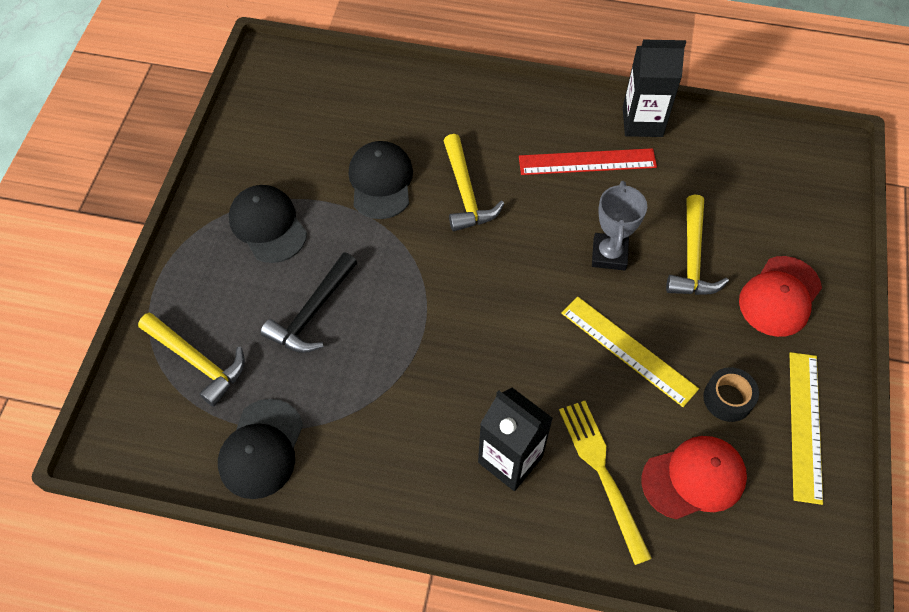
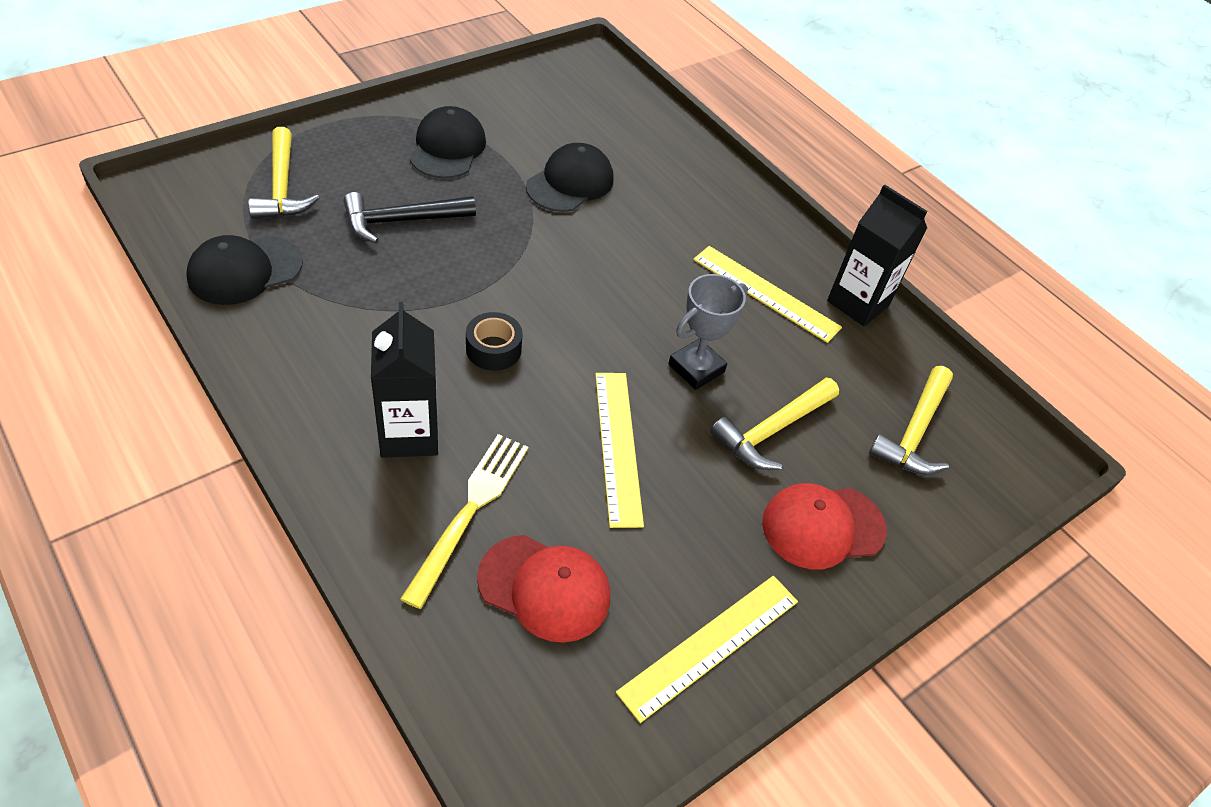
camera: 35 degrees right, 10 degrees down
yellow hammer [444,134,504,231] -> yellow hammer moved to [869,366,953,475]
red ruler [519,148,657,175] -> yellow ruler [693,246,842,343]
black tape [703,367,759,422] -> black tape moved to [466,312,523,371]

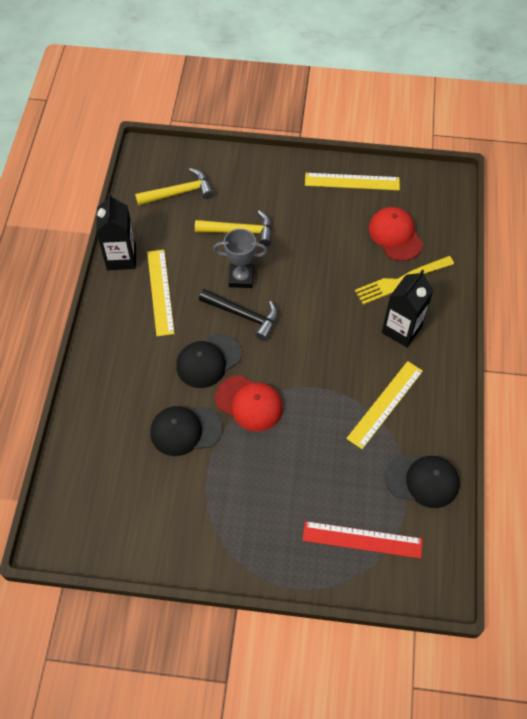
camera: 130 degrees left, 10 degrees up
yellow hammer [248,127,319,219] -> red ruler [302,521,423,559]
black hammer [343,192,476,243] -> black hammer moved to [199,289,278,341]
black cap [410,106,486,179] -> black cap moved to [176,333,241,388]
black tape [466,312,523,371] -> none
yellow ruler [595,373,644,528] -> yellow ruler moved to [346,361,423,449]
red cap [762,483,887,569] -> red cap moved to [215,375,283,432]

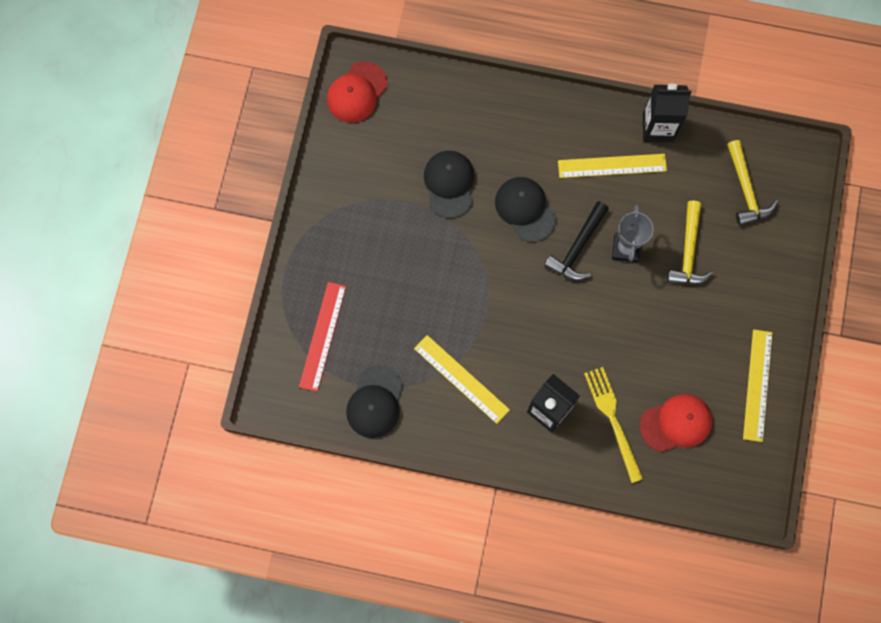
camera: 95 degrees right, 15 degrees up
red cap [215,375,283,432] -> red cap moved to [327,61,388,123]

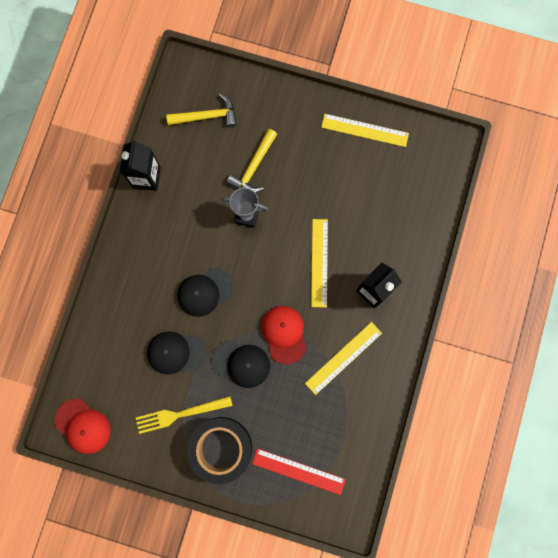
camera: 85 degrees left, 5 degrees up
black cap [346,366,403,438] -> black cap moved to [212,340,270,388]
black hammer [544,201,609,281] -> none
yellow ruler [558,154,667,178] -> yellow ruler moved to [311,219,328,307]
yellow fork [584,367,643,483] -> yellow fork moved to [136,396,233,434]
red cap [640,394,712,452] -> red cap moved to [261,306,306,364]
yellow hammer [667,200,714,285] -> yellow hammer turned 105 degrees clockwise [227,129,277,193]
none -> black tape [187,417,253,484]

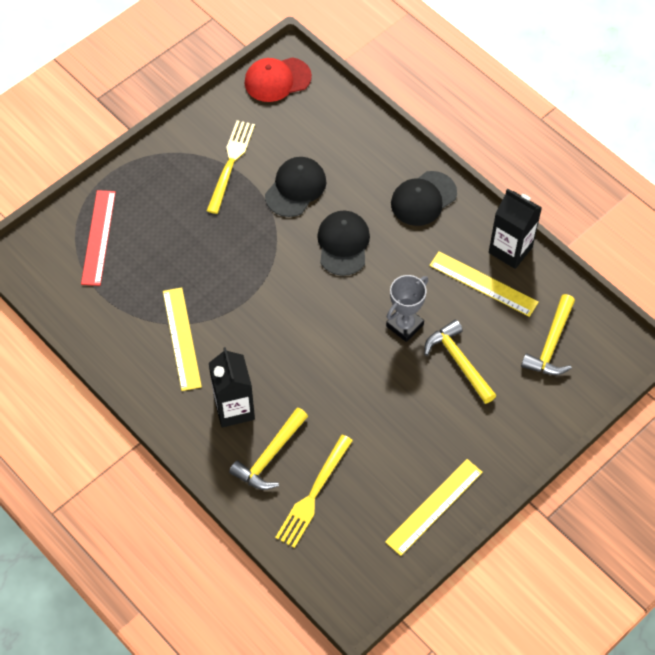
camera: 120 degrees right, 20 degrees down
black tape [187,417,253,484] -> none
black cap [212,340,270,388] -> black cap moved to [391,171,457,226]
red ruler [252,448,346,495] -> red ruler turned 45 degrees counterclockwise [81,190,116,286]
red cap [261,306,306,364] -> none
yellow ruler [311,219,328,307] -> yellow ruler moved to [429,252,539,317]
none -> yellow hammer [229,407,308,490]
none -> yellow fork [275,435,353,548]

